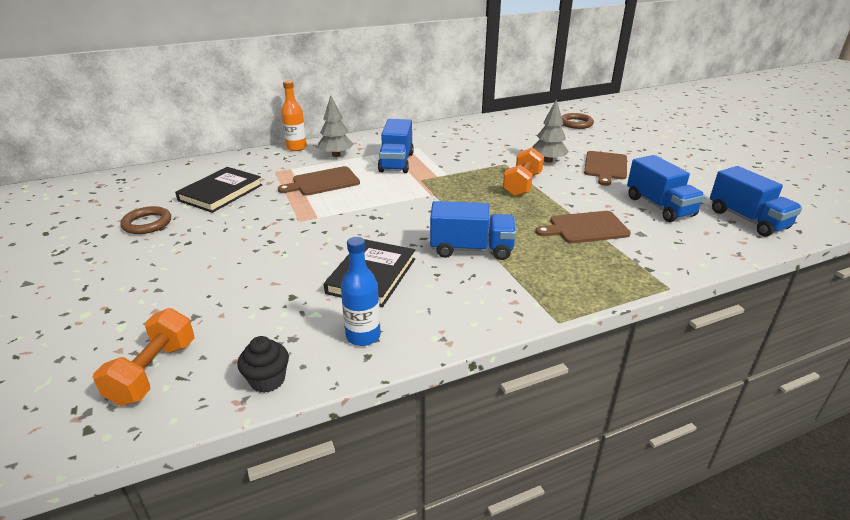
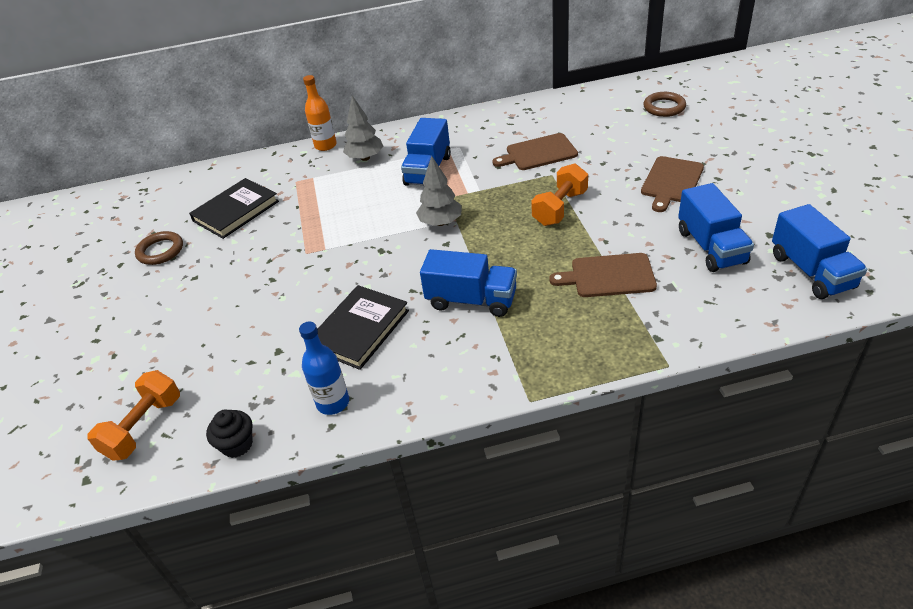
camera: 15 degrees right, 10 degrees up
brown cutting board [278,166,360,195] -> brown cutting board moved to [493,133,578,170]
grey tree [532,99,569,163] -> grey tree moved to [416,156,462,226]

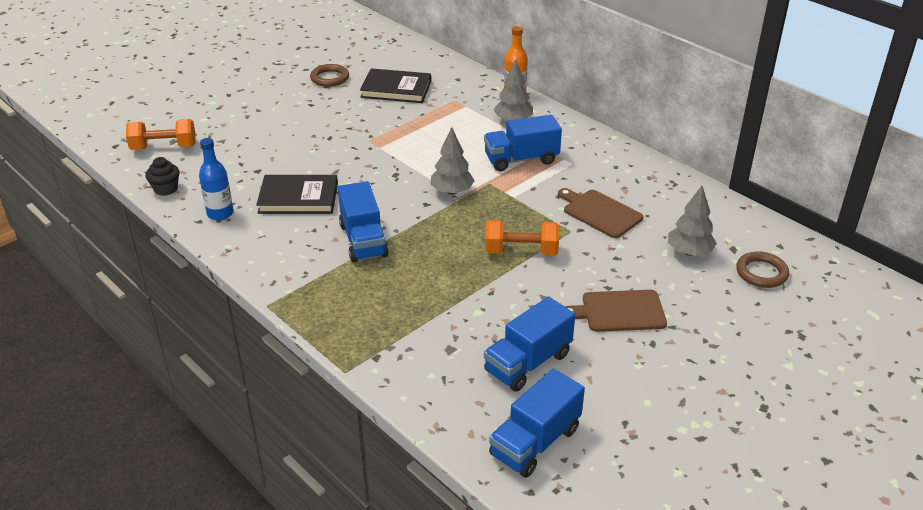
camera: 55 degrees right, 5 degrees down
brown cutting board [549,253,657,297] -> none
none -> grey tree [668,186,717,256]

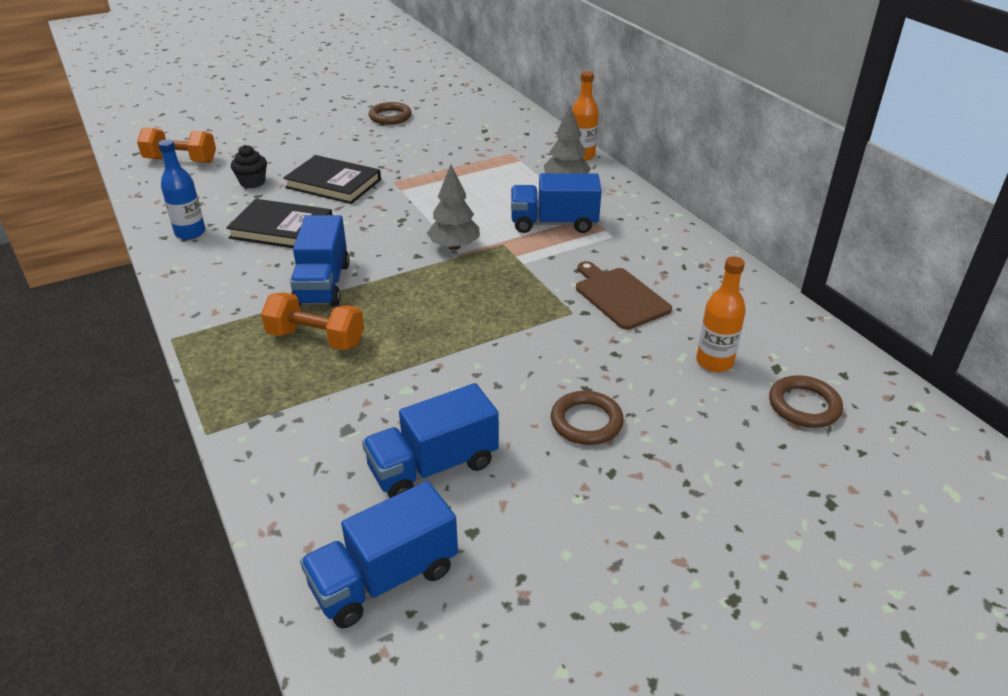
camera: 15 degrees right, 0 degrees up
black cupcake [146,157,179,196] -> black cupcake moved to [231,145,267,188]
black book [360,68,431,103] -> black book moved to [283,155,381,204]
orange dumbbell [485,220,559,256] -> orange dumbbell moved to [261,292,364,350]
brown cutting board [565,290,667,332] -> brown ring [551,391,624,445]
grey tree [668,186,717,256] -> orange bottle [696,256,746,372]

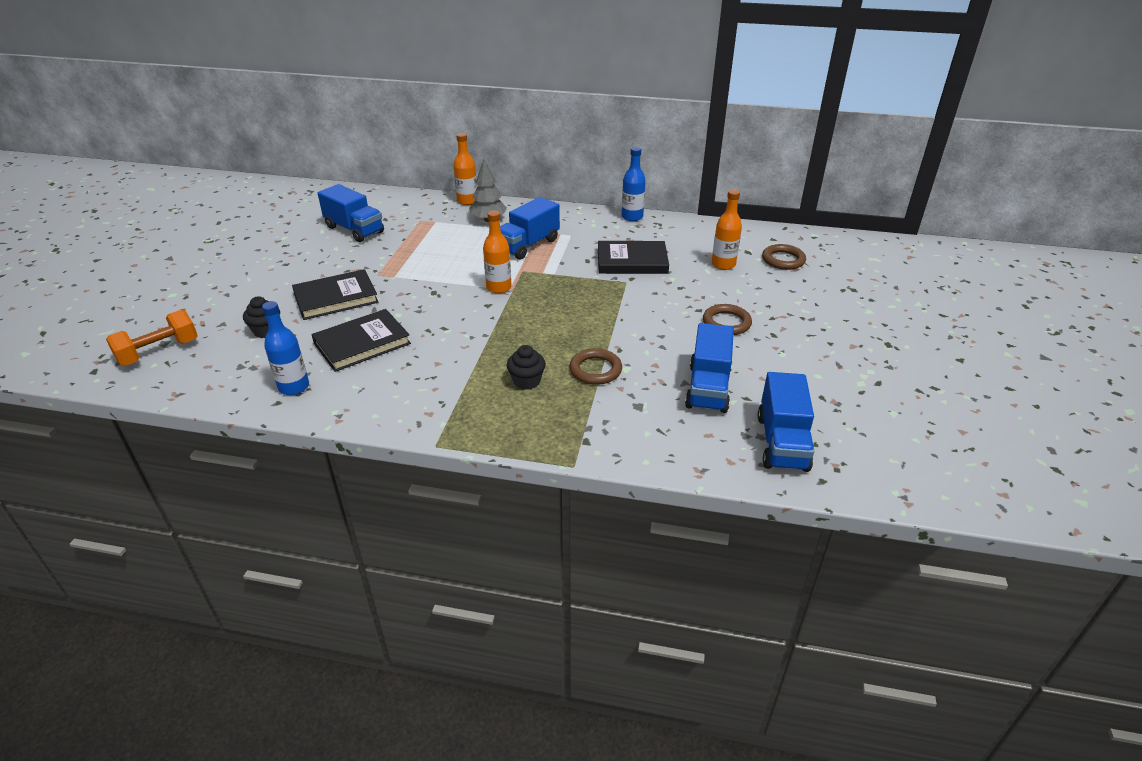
camera: 50 degrees left, 0 degrees up
orange dumbbell [261,292,364,350] -> black cupcake [507,345,546,390]
blue truck [290,215,349,306] -> blue truck moved to [318,184,384,242]
brown ring [369,102,412,125] -> brown ring moved to [569,348,622,385]
grey tree [427,165,480,250] -> orange bottle [483,210,512,294]
brown cutting board [576,261,672,330] -> black book [598,241,669,274]
none -> blue bottle [622,147,646,221]

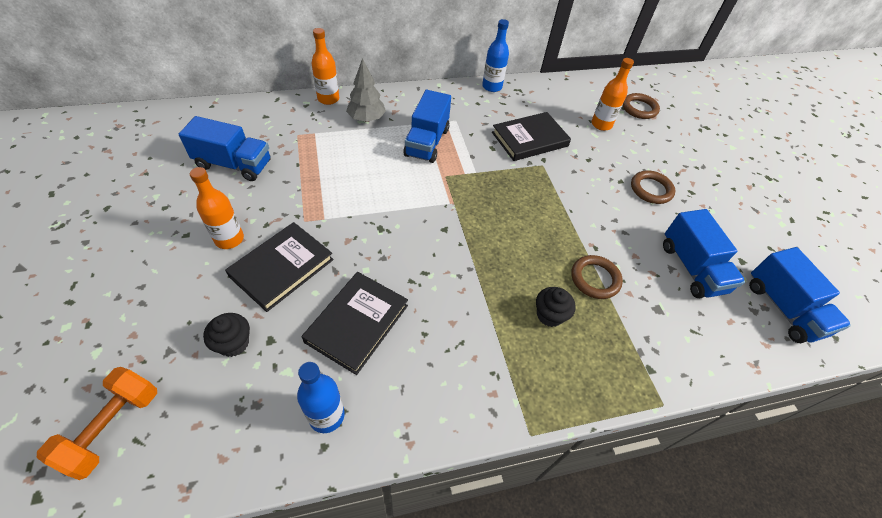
camera: 30 degrees left, 15 degrees up
orange bottle [483,210,512,294] -> orange bottle moved to [190,167,244,249]

